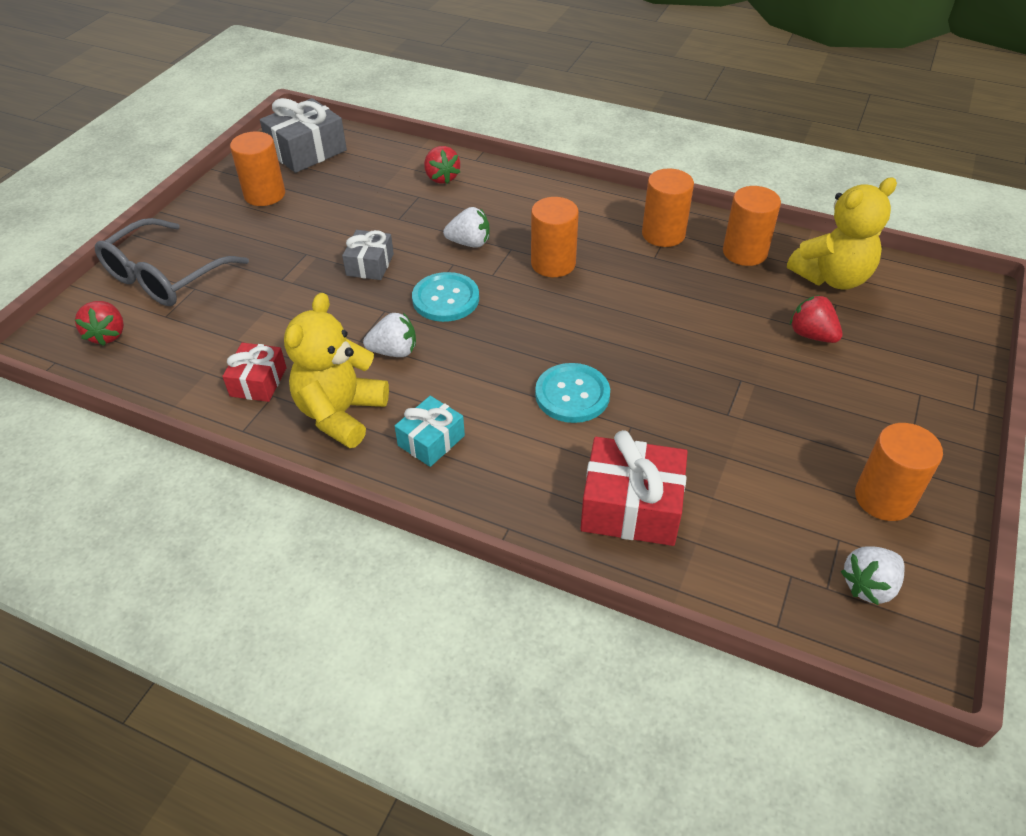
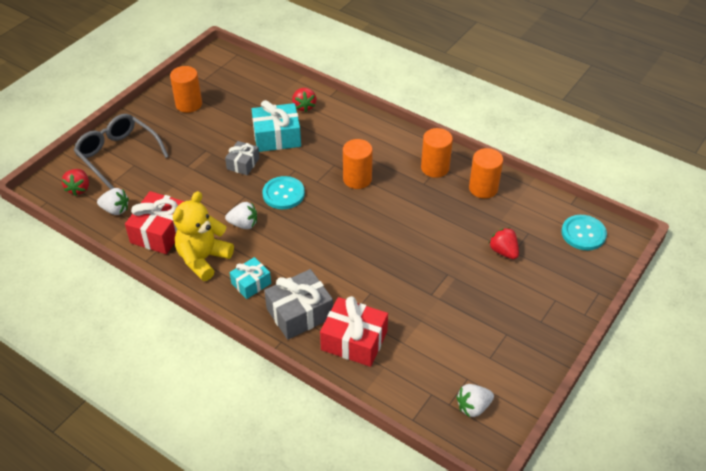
camera: 10 degrees right, 0 degrees up
grey glasses [95,218,249,306] -> grey glasses turned 90 degrees clockwise [74,114,169,189]
red gift [222,343,287,402] -> red gift [125,191,185,254], size x1.66
grey gift [260,98,347,173] -> grey gift moved to [264,269,333,340]
white strawberry [443,207,490,248] -> white strawberry moved to [97,188,129,215]
turquoise button [535,363,610,423] -> turquoise button moved to [561,215,607,250]
yellow teddy bear [787,177,897,290] -> none
orange cylinder [855,423,943,521] -> none
none -> turquoise gift [252,100,301,152]

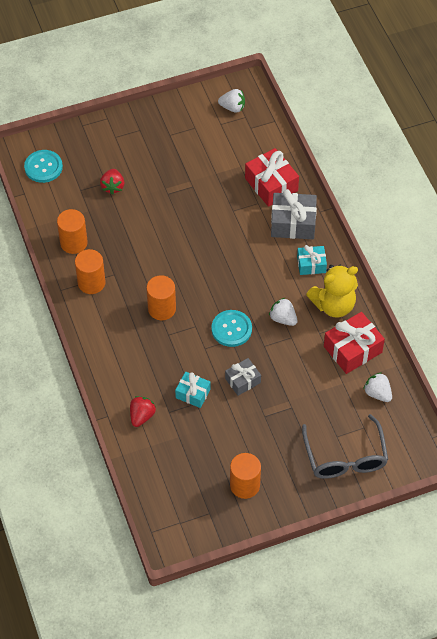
camera: 145 degrees left, 10 degrees up
red strawberry [62,169,89,196] -> none
turquoise gift [252,100,301,152] -> turquoise gift [175,372,211,408], size x0.60

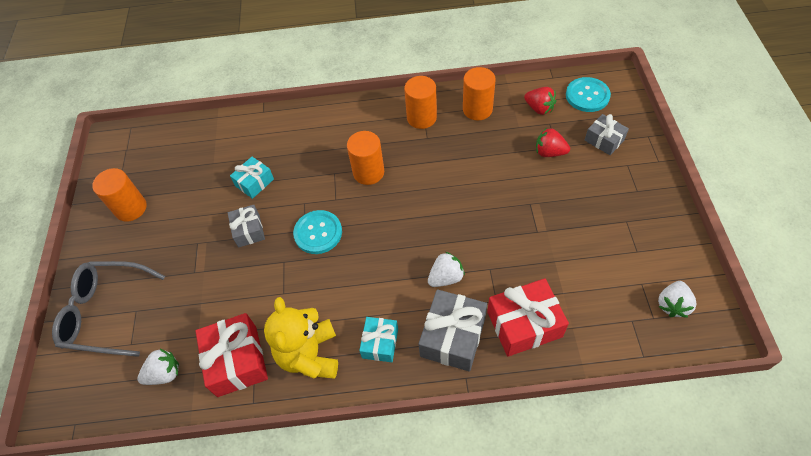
camera: 110 degrees right, 0 degrees up
red strawberry [130,396,156,427] -> red strawberry moved to [524,87,556,115]
white strawberry [269,298,298,326] -> white strawberry moved to [428,252,465,287]
none -> grey gift [585,114,629,155]

